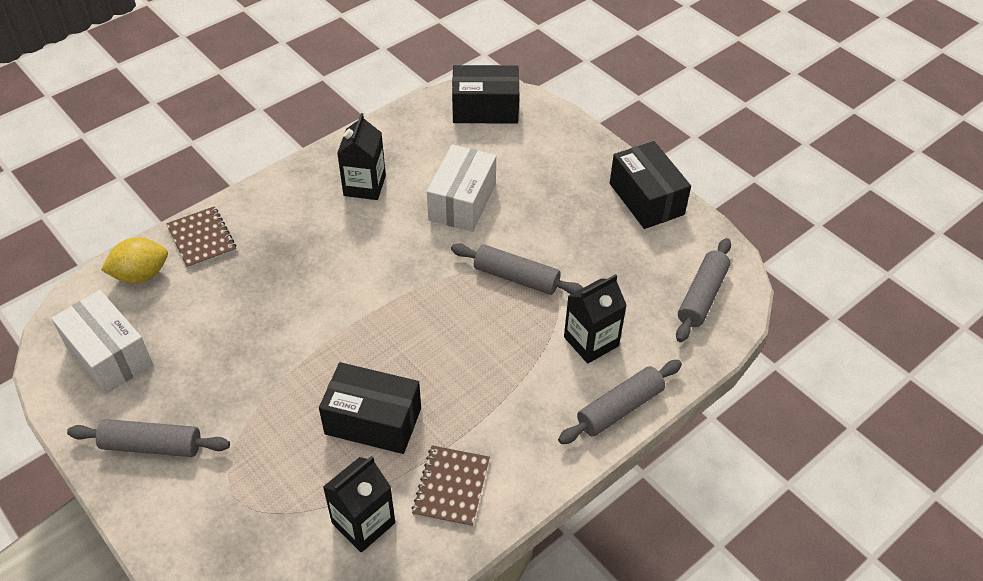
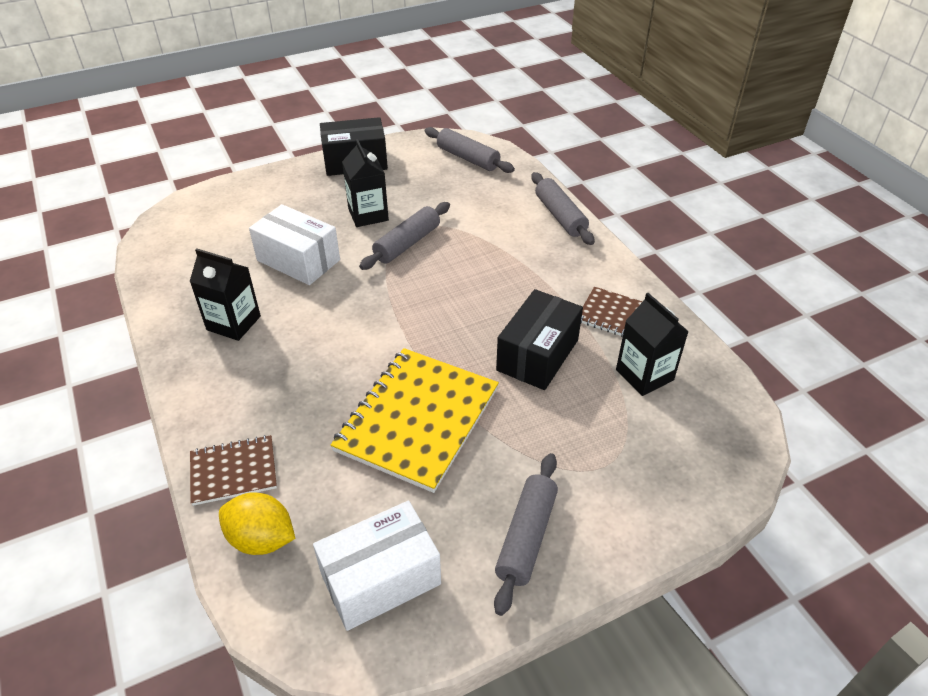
camera: 75 degrees left, 5 degrees down
yellow lemon [101,237,168,283] -> yellow lemon turned 60 degrees counterclockwise [219,492,295,555]
black box [452,65,519,124] -> none
black carton [564,274,627,364] -> black carton moved to [342,139,389,227]
none -> yellow notebook [331,348,499,493]

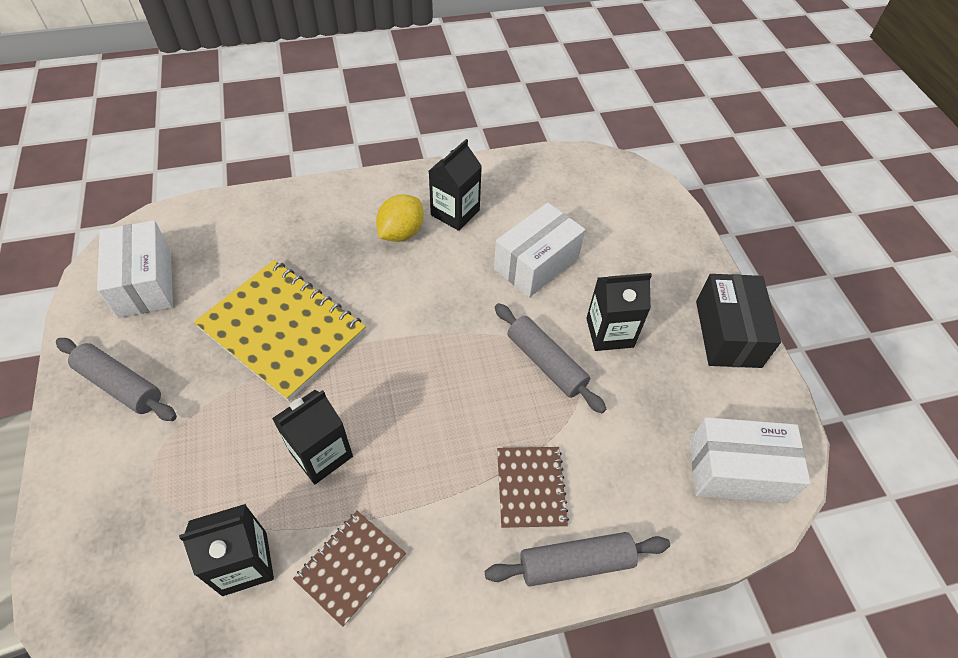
camera: 100 degrees right, 10 degrees up
brown notebook [190,435,277,506] -> brown notebook moved to [497,447,569,529]
yellow lemon [219,492,295,555] -> yellow lemon moved to [376,194,424,242]
grey rolling pin [425,127,515,173] -> white box [689,417,811,503]
black box [496,289,583,390] -> black carton [272,390,353,484]

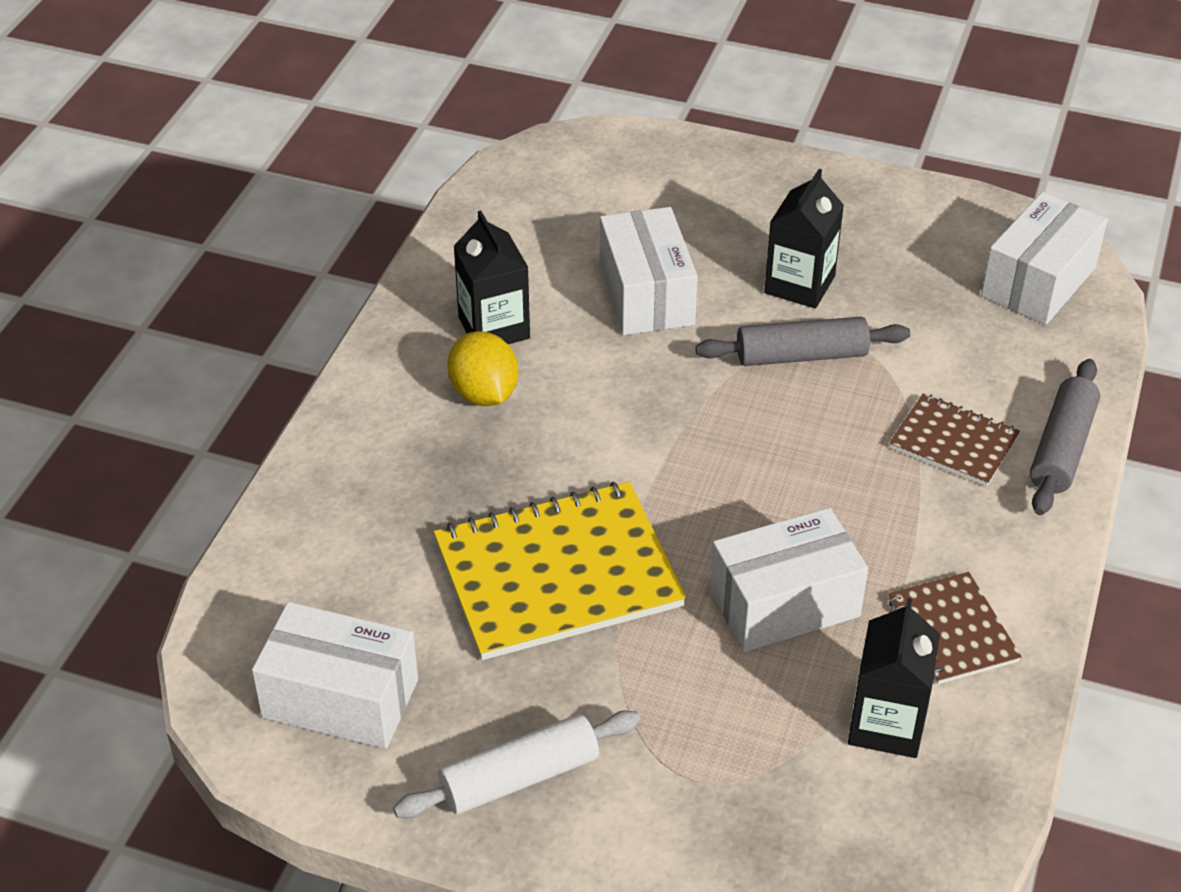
camera: 55 degrees left, 10 degrees down
grey rolling pin [56,338,177,421] -> white rolling pin [393,710,640,819]
black carton [272,390,353,484] -> white box [710,508,868,652]
black box [696,274,781,368] -> none

